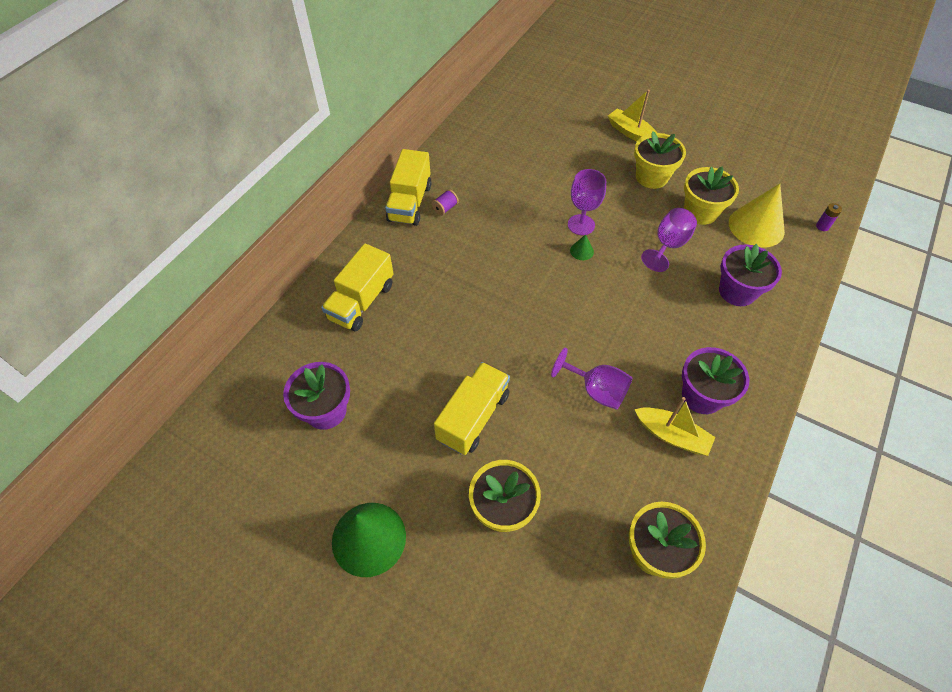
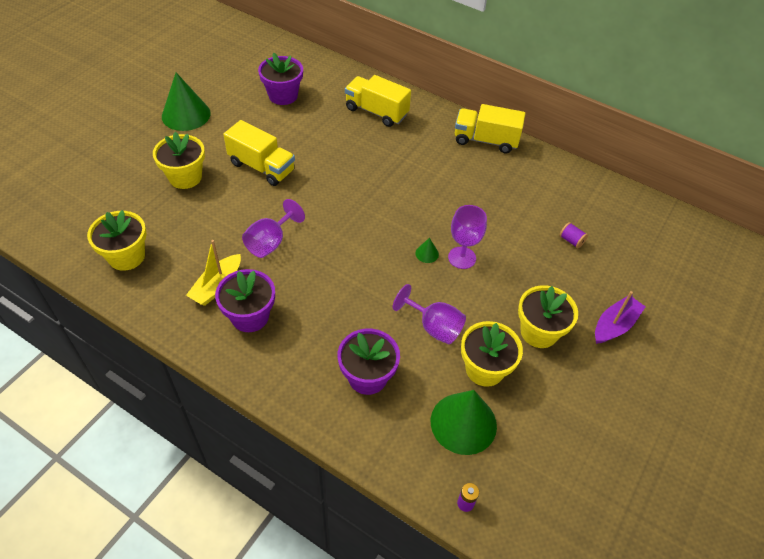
camera: 90 degrees right, 5 degrees down
purple spool [432,189,459,216] -> purple spool moved to [559,222,588,248]
yellow boat [608,89,657,141] -> purple boat [595,291,645,344]
yellow cone [729,184,785,248] -> green cone [431,390,497,455]

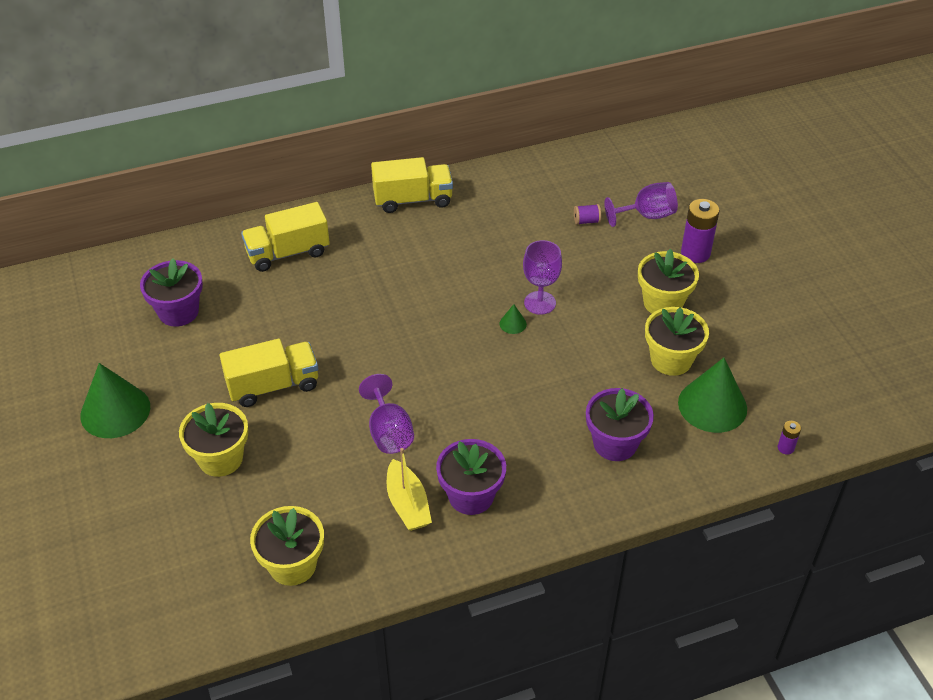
camera: 50 degrees left, 5 degrees down
purple goblet [393,284,466,344] -> purple goblet moved to [605,182,678,227]
yellow truck [455,104,526,153] -> yellow truck turned 150 degrees counterclockwise [371,157,453,213]
purple boat [595,291,645,344] -> purple battery [681,199,719,263]

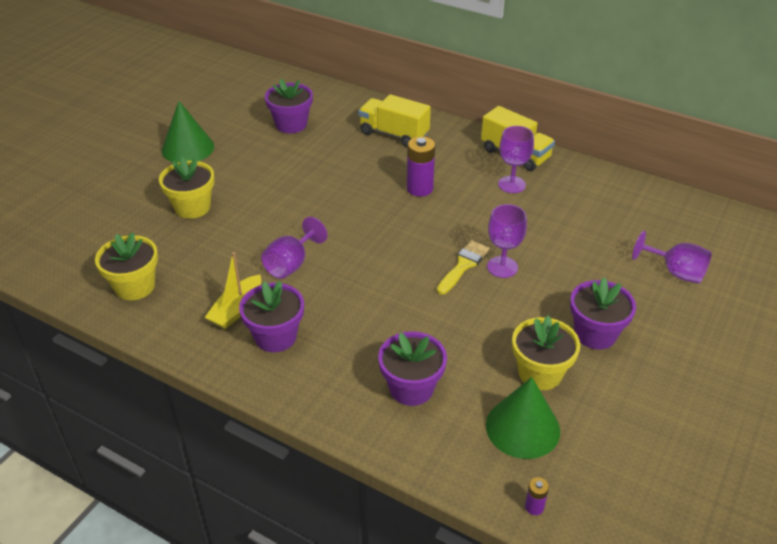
camera: 50 degrees right, 5 degrees down
yellow truck [220,339,318,407] -> none
green cone [499,304,527,334] -> yellow brush [437,240,489,295]
purple spool [574,204,601,225] -> none
yellow flower pot [638,249,699,313] -> purple flower pot [570,278,636,350]
purple battery [681,199,719,263] -> purple battery moved to [407,136,435,197]
none -> purple goblet [498,126,534,193]

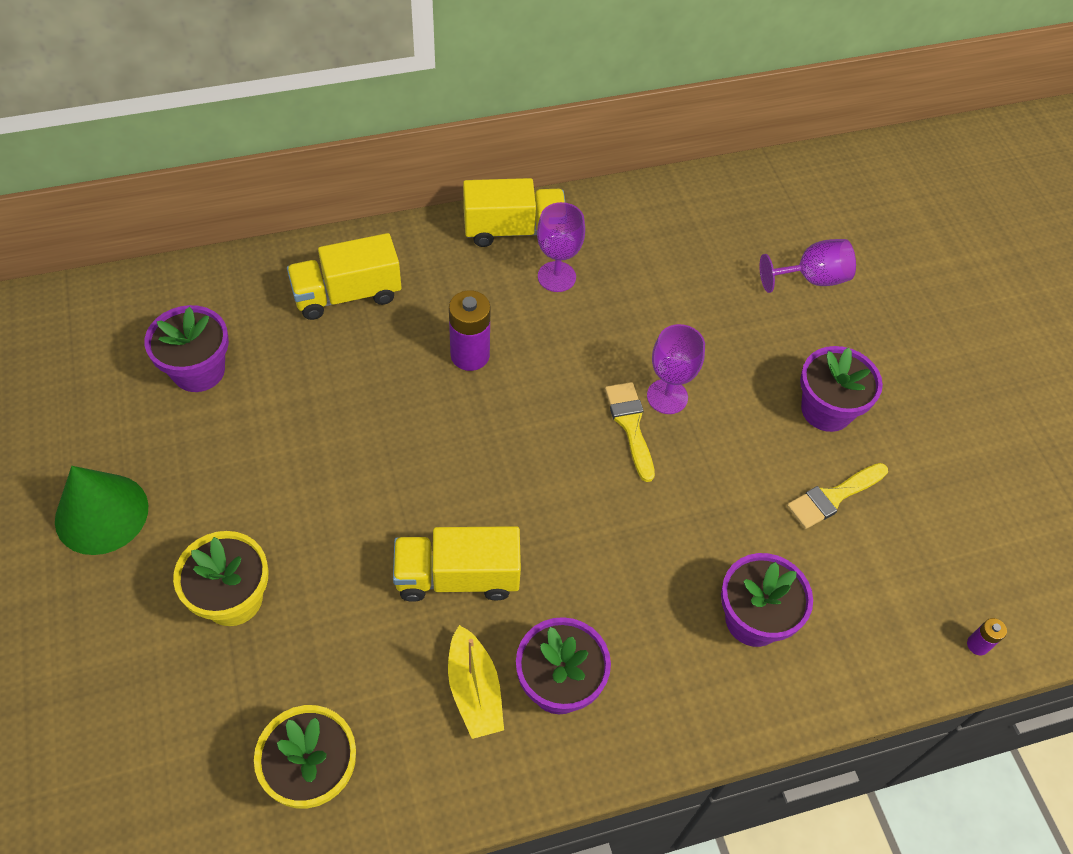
camera: 50 degrees left, 15 degrees up
purple goblet [261,217,327,279] -> yellow truck [393,526,521,602]
green cone [486,377,560,459] -> none
yellow flower pot [512,316,580,390] -> yellow brush [787,463,888,529]

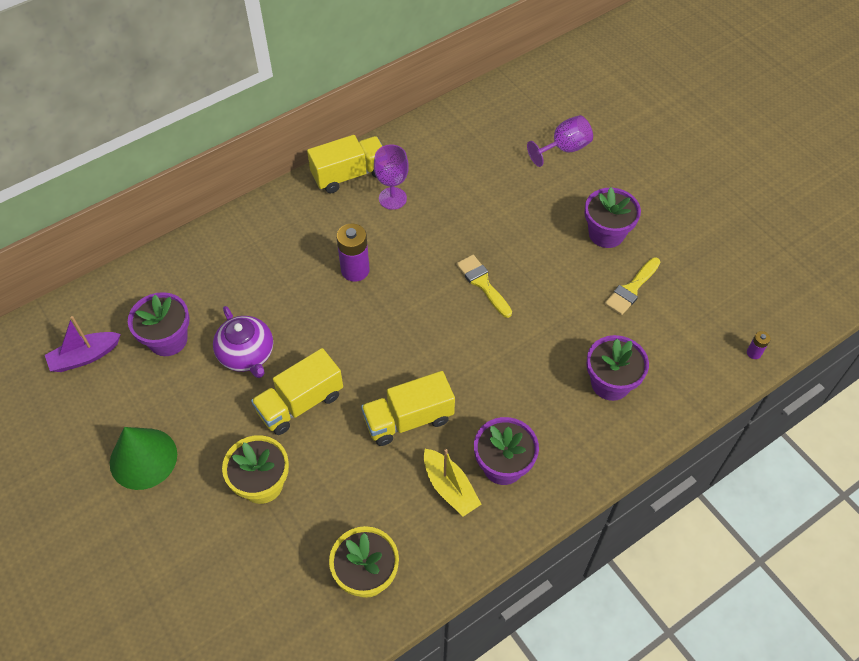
camera: 15 degrees left, 0 degrees up
yellow truck [287,233,402,320] -> yellow truck moved to [251,348,343,435]
purple goblet [647,324,705,414] -> none
none -> purple boat [45,316,121,372]
none -> purple teapot [213,306,273,378]

